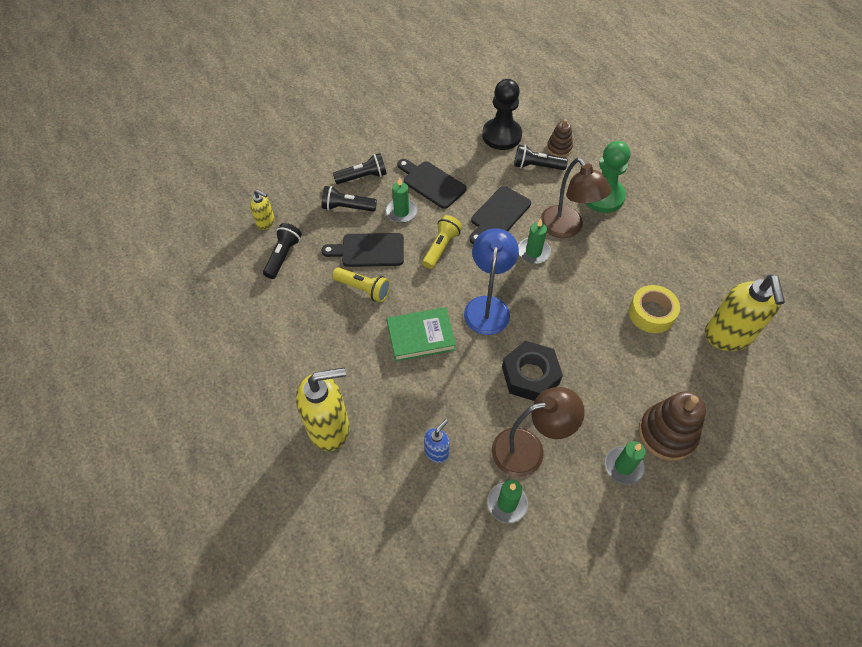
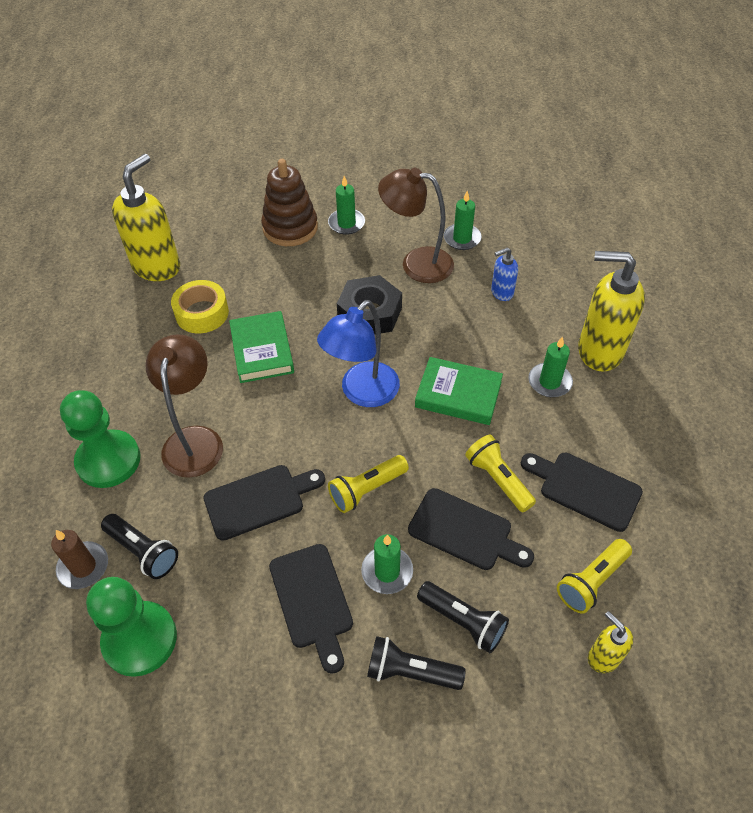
camera: 150 degrees left, 5 degrees down
black flashlight [263,223,302,279] -> yellow flashlight [557,539,632,613]
black pawn [482,79,522,150] -> green pawn [86,577,177,677]
green candle [518,219,551,264] -> green candle moved to [528,336,573,397]
brown stacking toy [547,119,573,157] -> brown candle [51,530,108,589]
none -> green book [229,311,294,383]
none -> black cutting board [521,453,643,532]

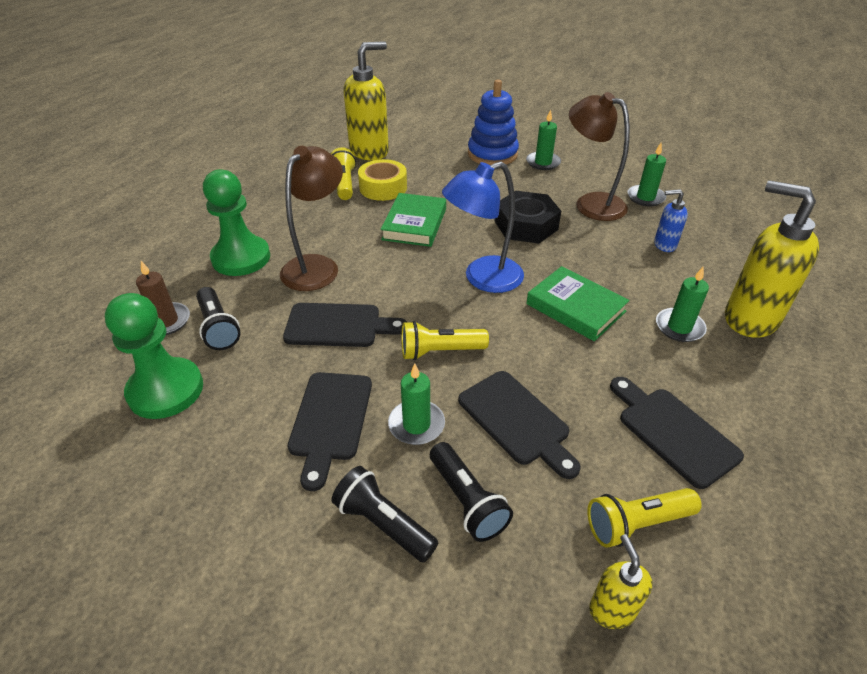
camera: 25 degrees right, 10 degrees down
brown stacking toy [261,159,318,246] -> blue stacking toy [468,80,519,165]
yellow flashlight [465,435,536,513] -> yellow flashlight moved to [331,147,356,200]

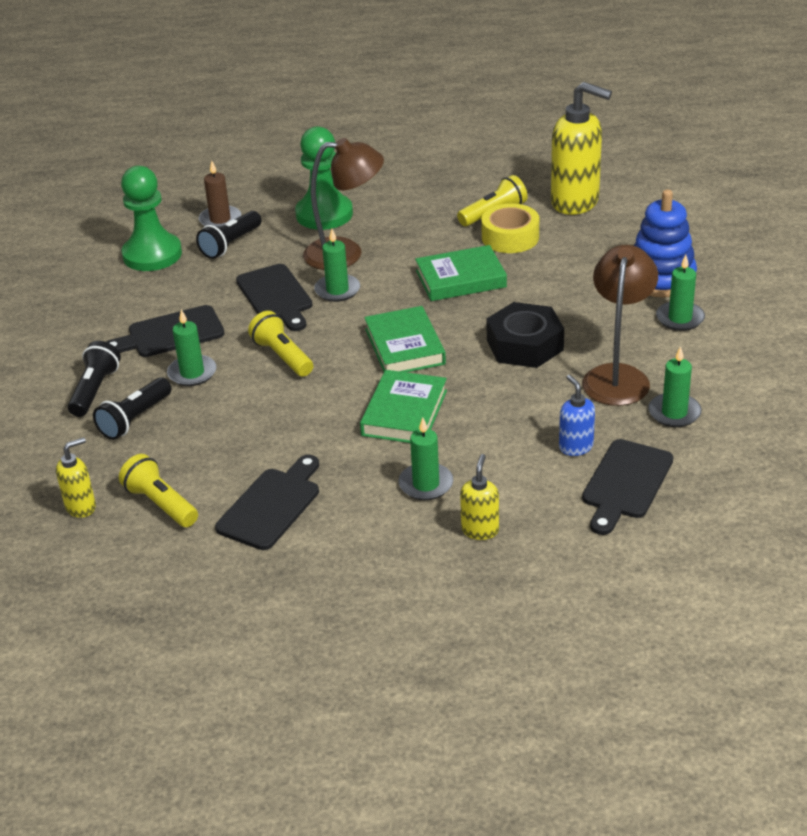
camera: 65 degrees right, 5 degrees down
blue lamp [442,161,524,293] -> green book [364,306,446,372]
black cutting board [458,371,581,479] -> black cutting board moved to [582,439,673,535]
yellow soap dispenser [725,180,819,338] -> yellow soap dispenser [460,454,499,540], size x0.49
none -> green candle [314,229,360,302]

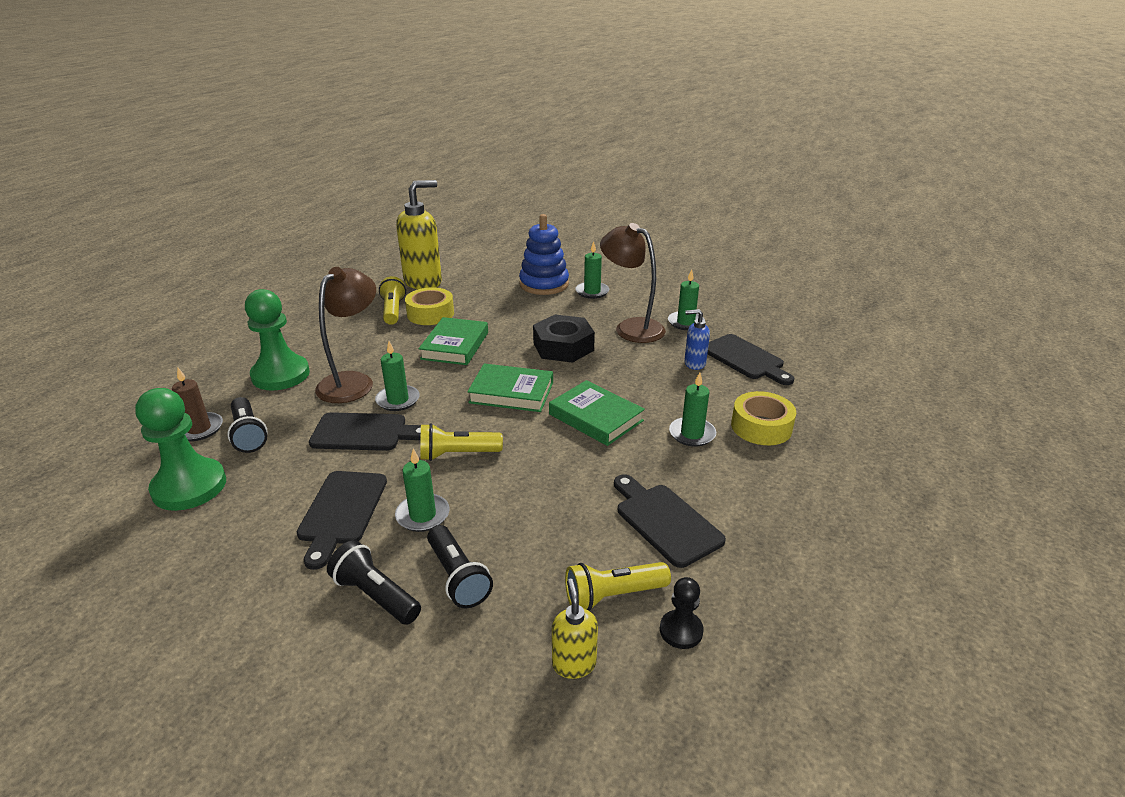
camera: 65 degrees left, 5 degrees down
yellow soap dispenser [460,454,499,540] -> yellow tape [731,391,796,445]
none -> black pawn [660,577,704,649]

